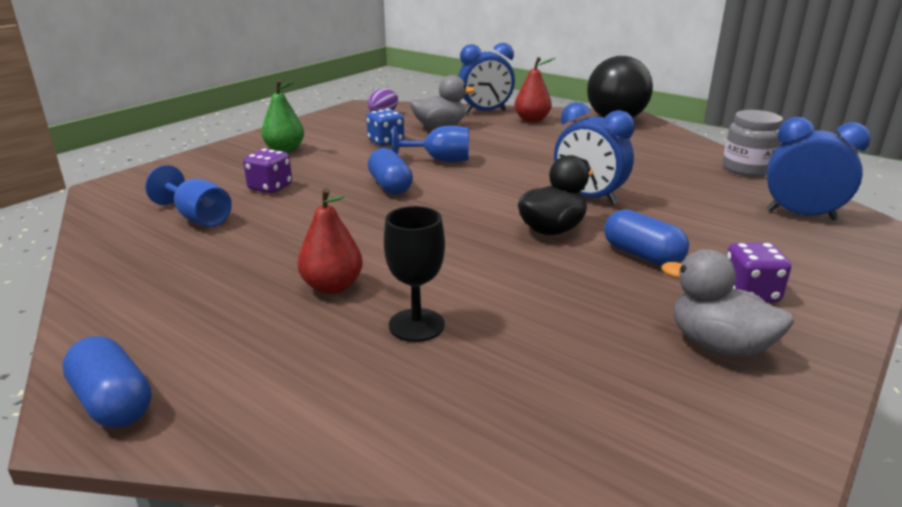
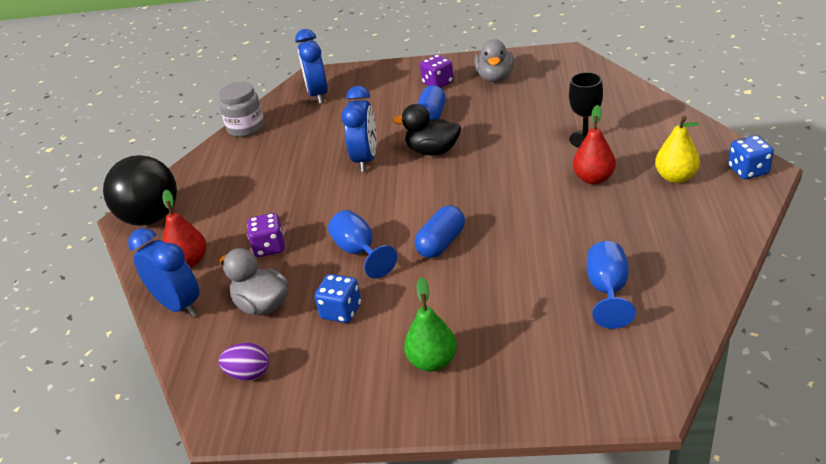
camera: 120 degrees left, 10 degrees up
blue capsule [62,336,152,428] -> blue dice [728,135,774,179]
purple dice [243,149,292,193] -> purple dice moved to [247,213,285,257]
none -> yellow pear [655,116,700,183]

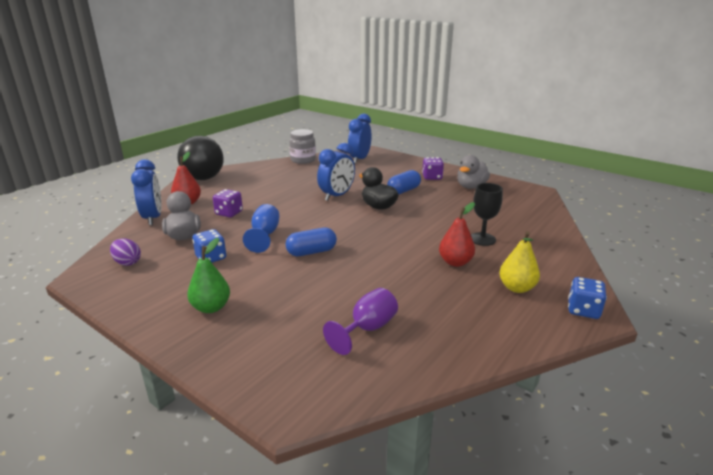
camera: 30 degrees right, 10 degrees down
blue goblet [587,241,636,329] -> purple goblet [323,288,398,355]

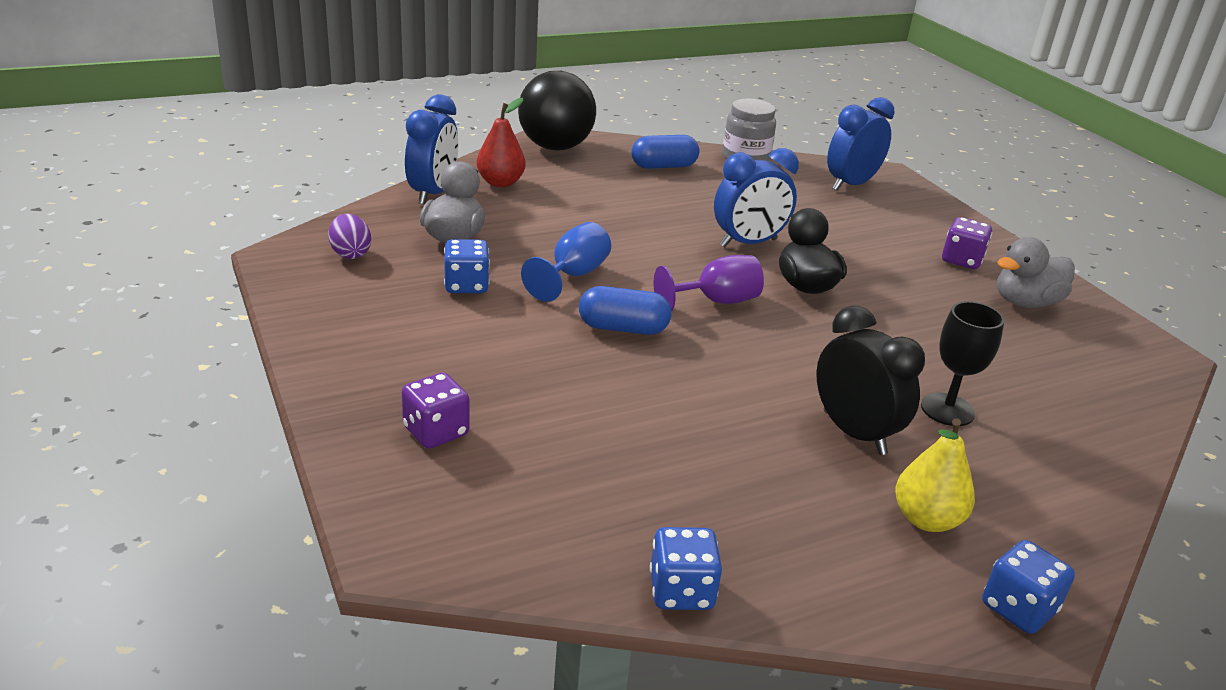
camera: 25 degrees right, 5 degrees up
green pear [187,238,230,313] -> none
purple dice [213,189,243,218] -> purple dice moved to [402,373,470,448]
purple goblet [323,288,398,355] -> purple goblet moved to [654,255,764,312]
blue capsule [387,170,421,194] -> blue capsule moved to [631,135,699,169]
red pear [439,202,475,267] -> black clock [817,306,925,455]
none -> blue dice [650,527,722,610]

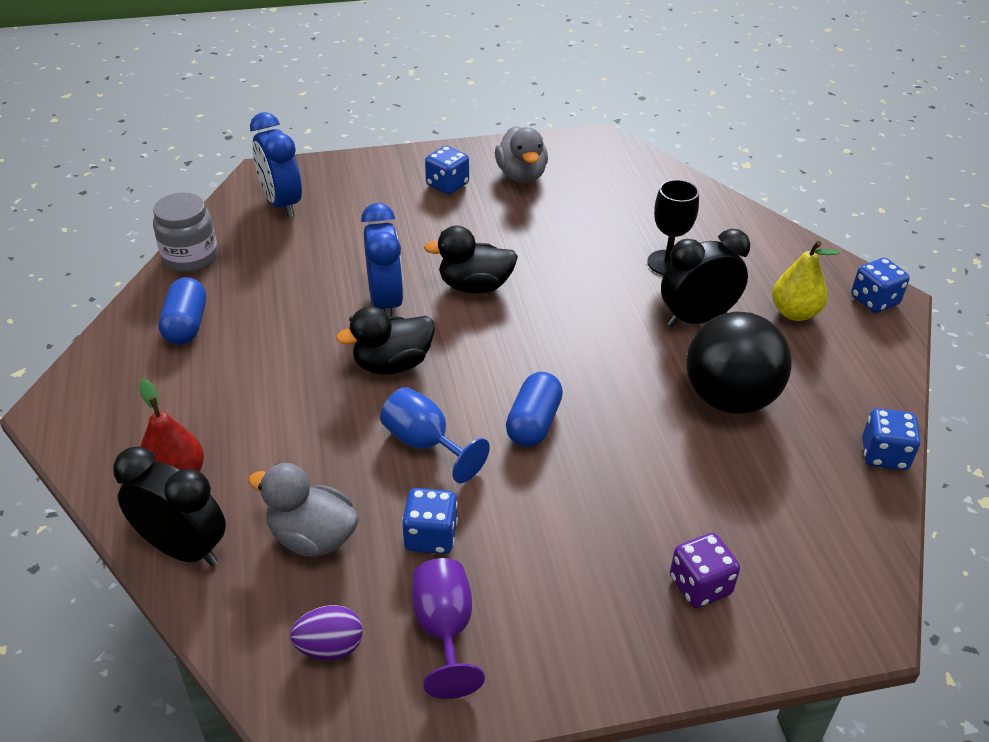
camera: 75 degrees left, 10 degrees up
blue clock [405,94,458,205] -> black clock [113,446,226,566]
black ball [518,71,596,151] -> black ball moved to [687,311,792,414]
purple goblet [654,255,764,312] -> purple goblet moved to [412,558,485,699]
purple dice [942,217,992,269] -> blue dice [425,146,469,194]
none -> black duck [336,306,435,375]

